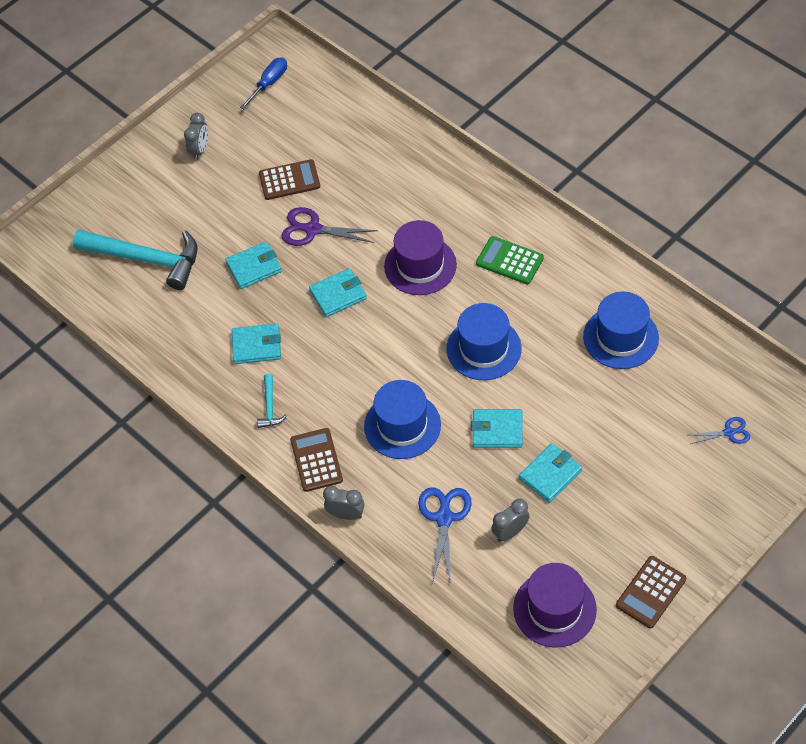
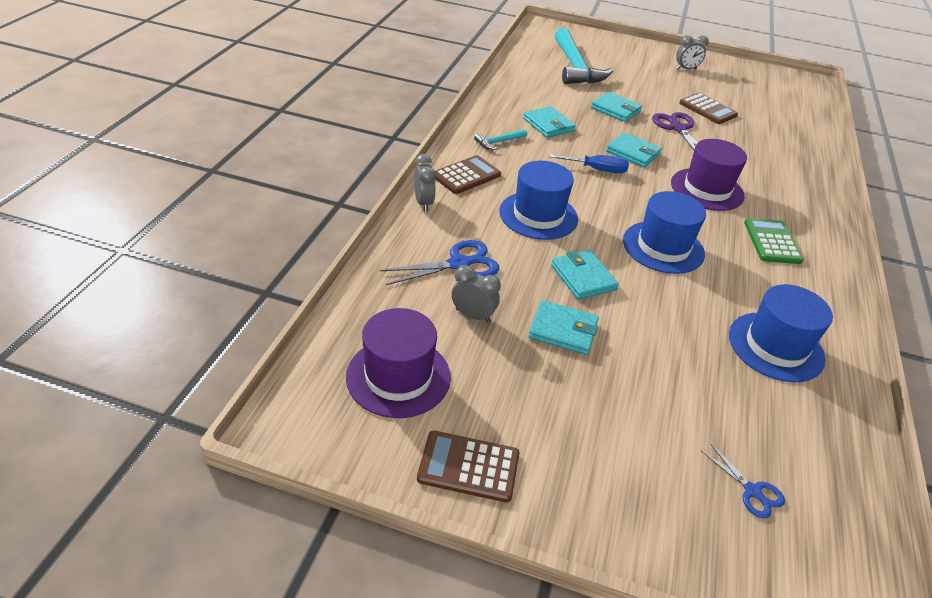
camera: 55 degrees right, 15 degrees down
blue screwdriver [240,57,287,109] -> blue screwdriver moved to [549,154,629,173]

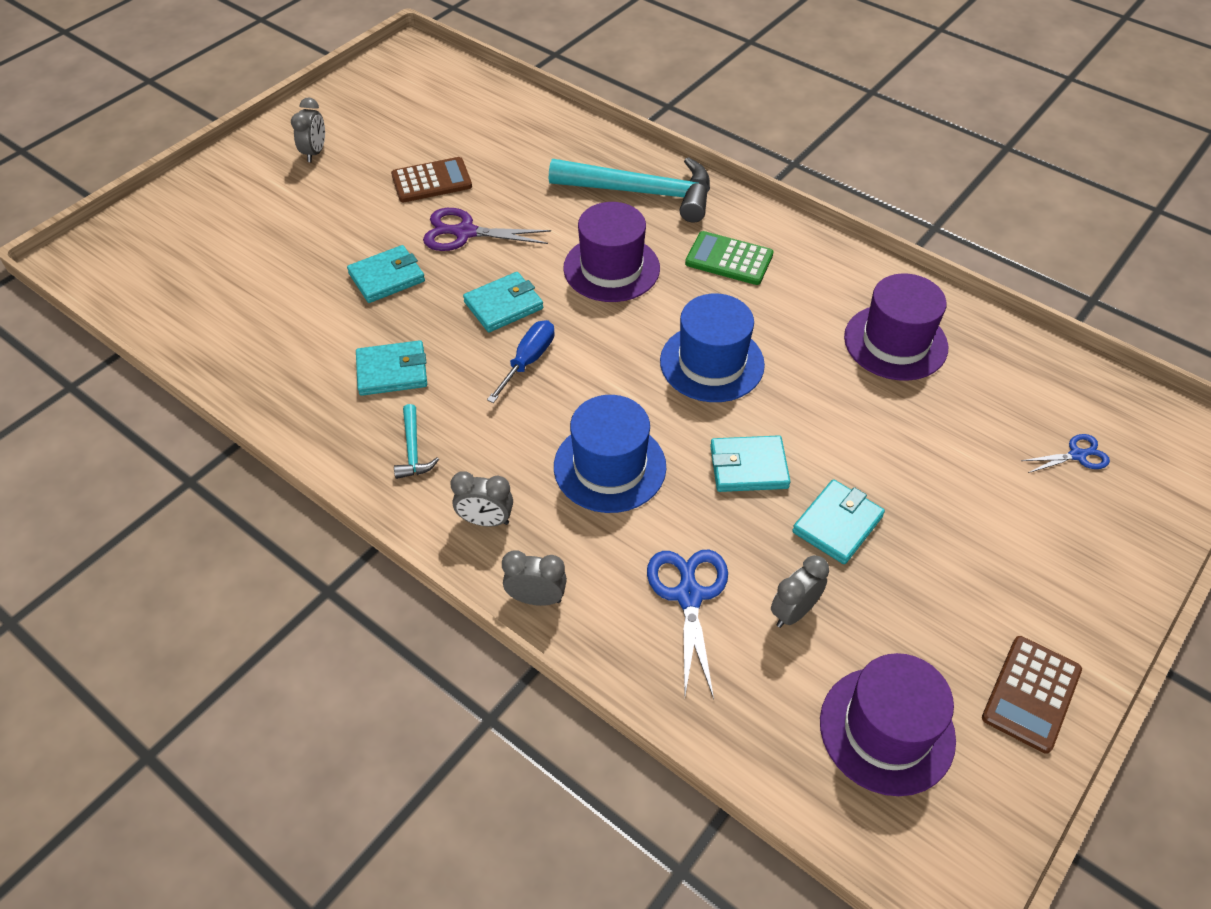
camera: 65 degrees left, 10 degrees up
brown calculator [435,155,501,194] -> grey clock [450,471,513,527]
turquoise hammer [555,28,613,84] -> turquoise hammer moved to [549,157,710,223]
blue hat [729,284,833,382] -> purple hat [844,274,948,381]

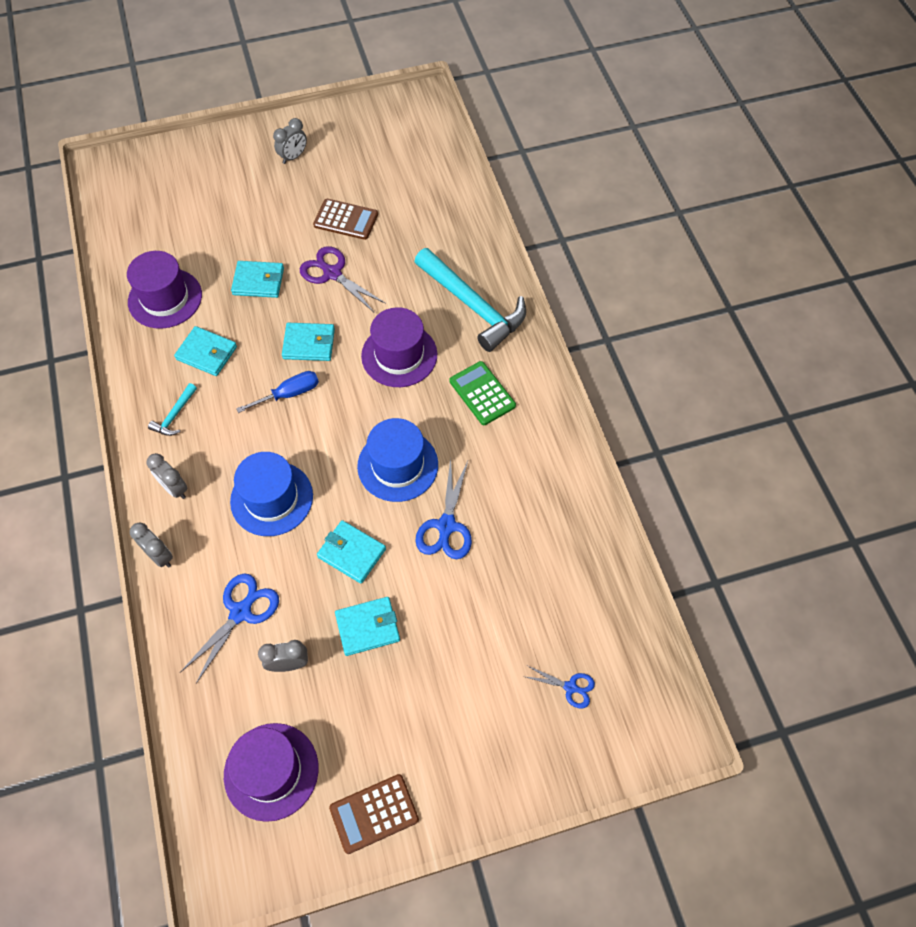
camera: 35 degrees right, 10 degrees up
purple hat [844,274,948,381] -> purple hat moved to [127,251,202,329]
none -> blue scissors [415,458,472,559]

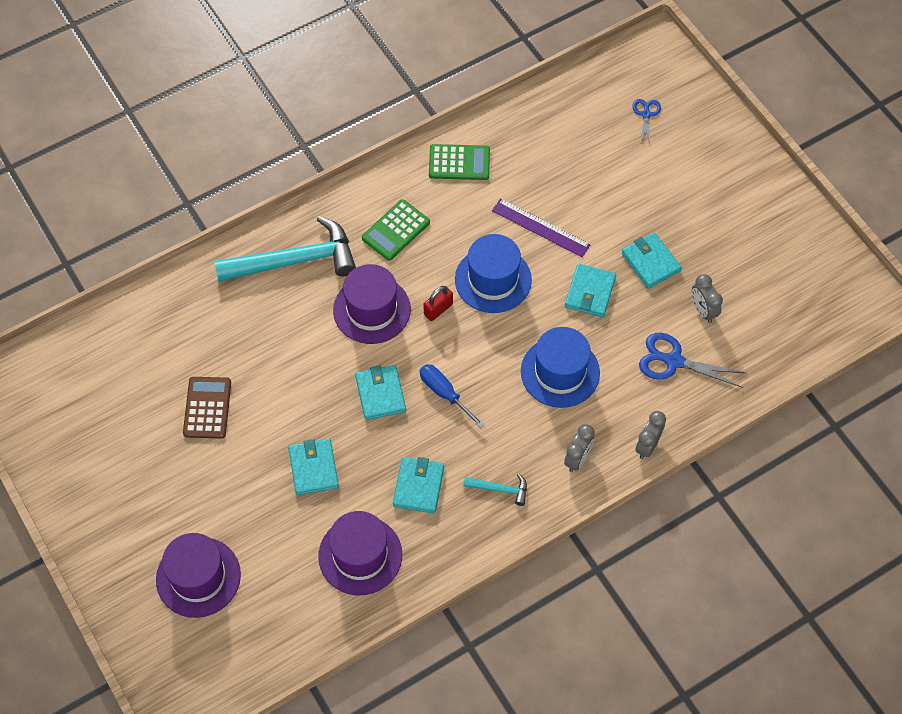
camera: 105 degrees left, 0 degrees up
purple hat [224,723,319,822] -> purple hat moved to [156,533,241,618]
grey clock [273,118,307,164] -> none
purple scissors [300,246,386,312] -> none
brown calculator [329,774,419,854] -> none
turquoise hammer [414,248,526,352] -> turquoise hammer turned 45 degrees clockwise [214,216,356,282]
blue scissors [415,458,472,559] -> purple ruler [492,198,591,257]
none -> red padlock [423,286,453,321]
none -> green calculator [429,144,490,180]

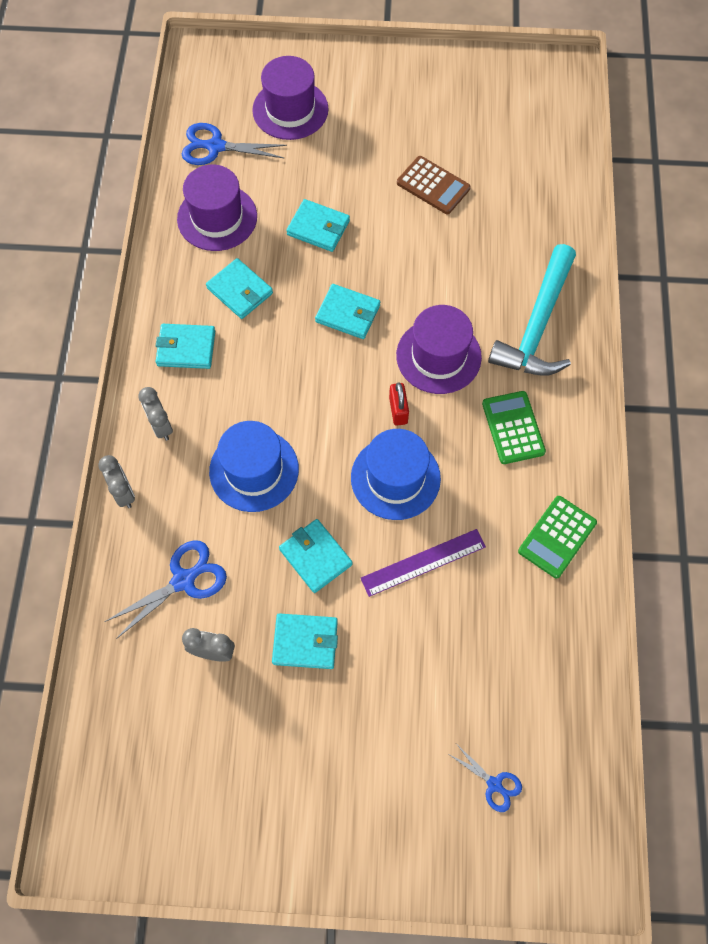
camera: 125 degrees right, 5 degrees up
blue screwdriver [420,364,485,428] -> none
turquoise hammer [463,473,527,506] -> turquoise wallet [156,324,215,369]
none -> blue scissors [182,123,287,165]

